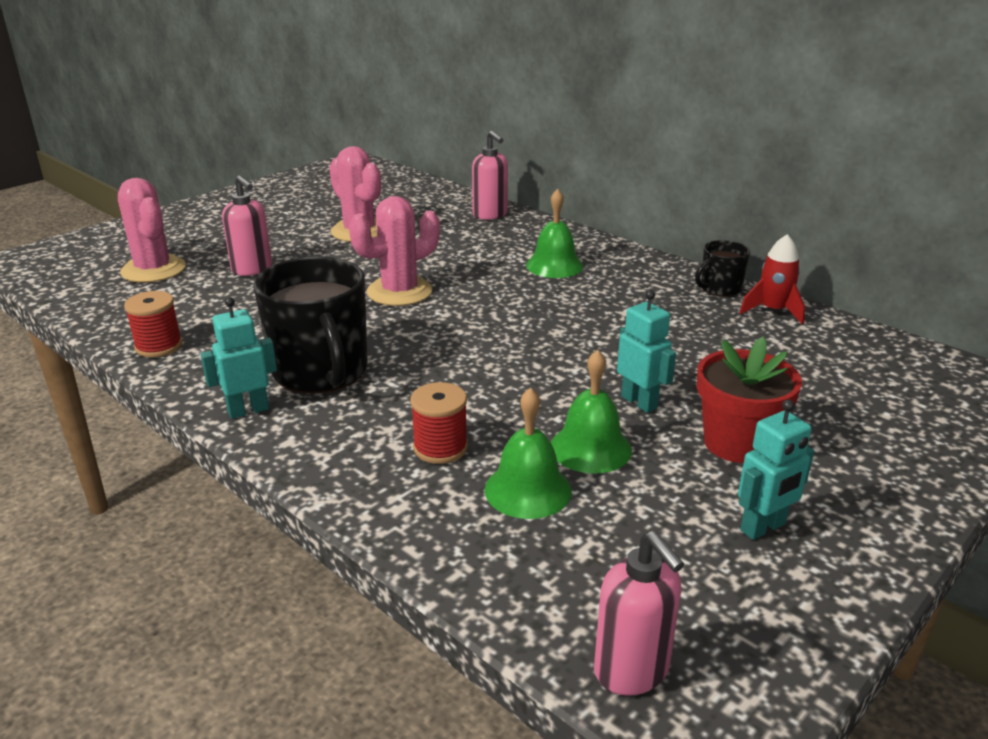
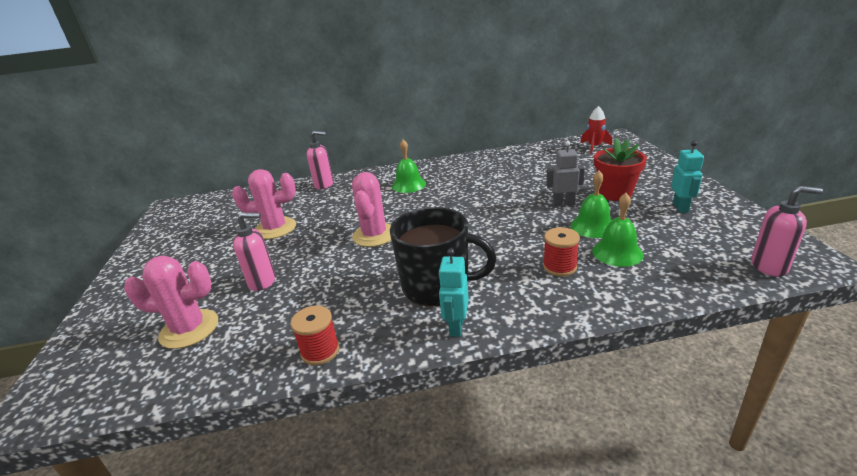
camera: 50 degrees left, 0 degrees up
turquoise robot [617,290,676,413] -> grey robot [546,141,585,206]
black mug [695,240,750,297] -> none
red rocket [740,234,805,324] -> red rocket moved to [581,106,612,154]

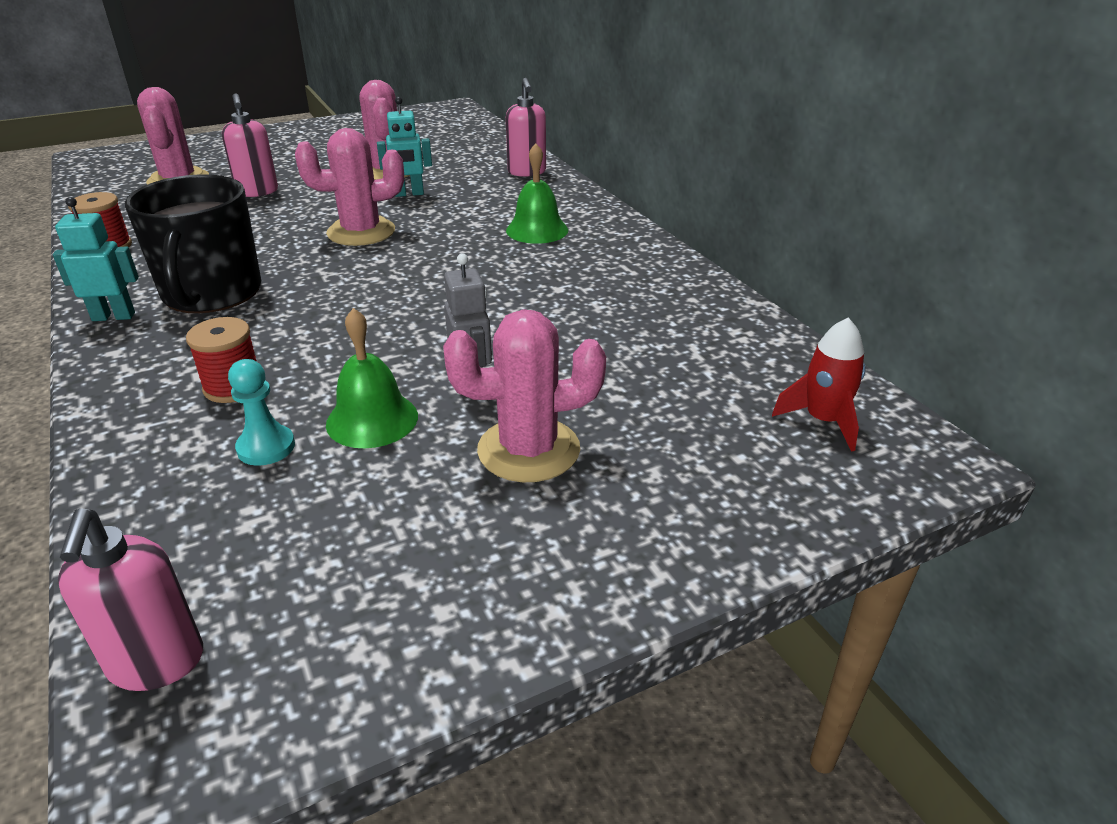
camera: 70 degrees right, 5 degrees up
green bell [592,193,644,267] -> turquoise pawn [228,359,295,466]
red flower pot [594,138,647,201] -> pink cactus [443,309,606,482]
turquoise robot [671,141,704,213] -> turquoise robot moved to [377,97,432,197]

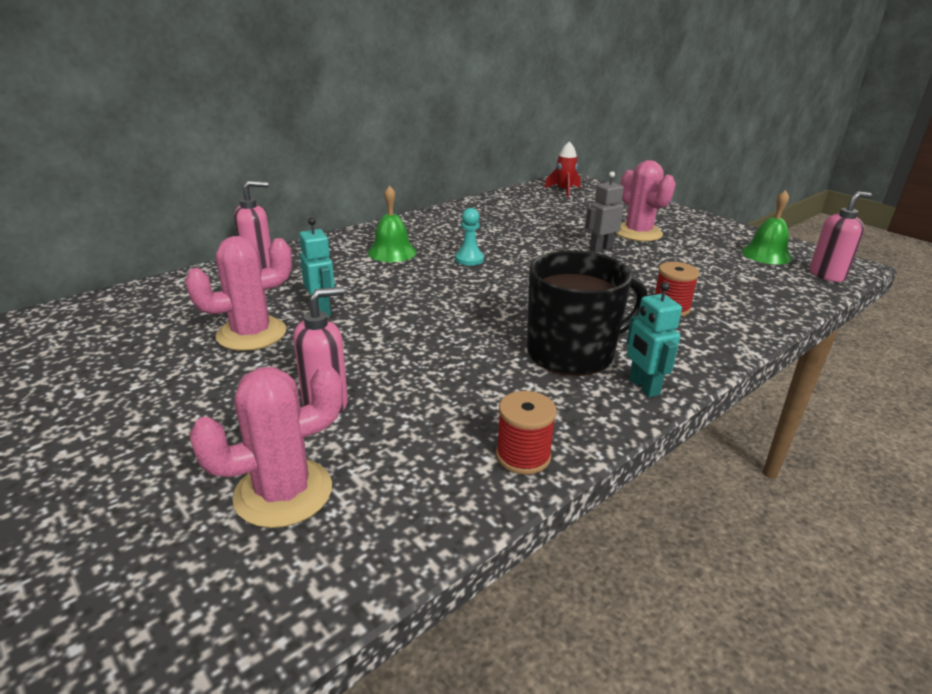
camera: 105 degrees left, 5 degrees down
turquoise pawn [228,359,295,466] -> turquoise pawn moved to [455,208,484,266]
pink cactus [295,128,404,246] -> none
green bell [326,308,418,448] -> green bell moved to [742,190,792,265]

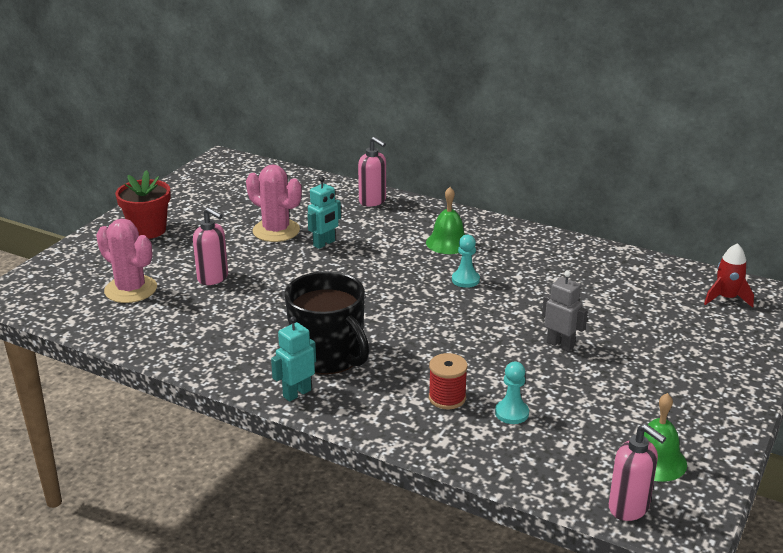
camera: 70 degrees right, 0 degrees up
red spool [496,391,557,475] -> none
pink cactus [616,160,676,242] -> none
none -> red flower pot [115,170,171,239]
none -> turquoise pawn [495,362,529,424]

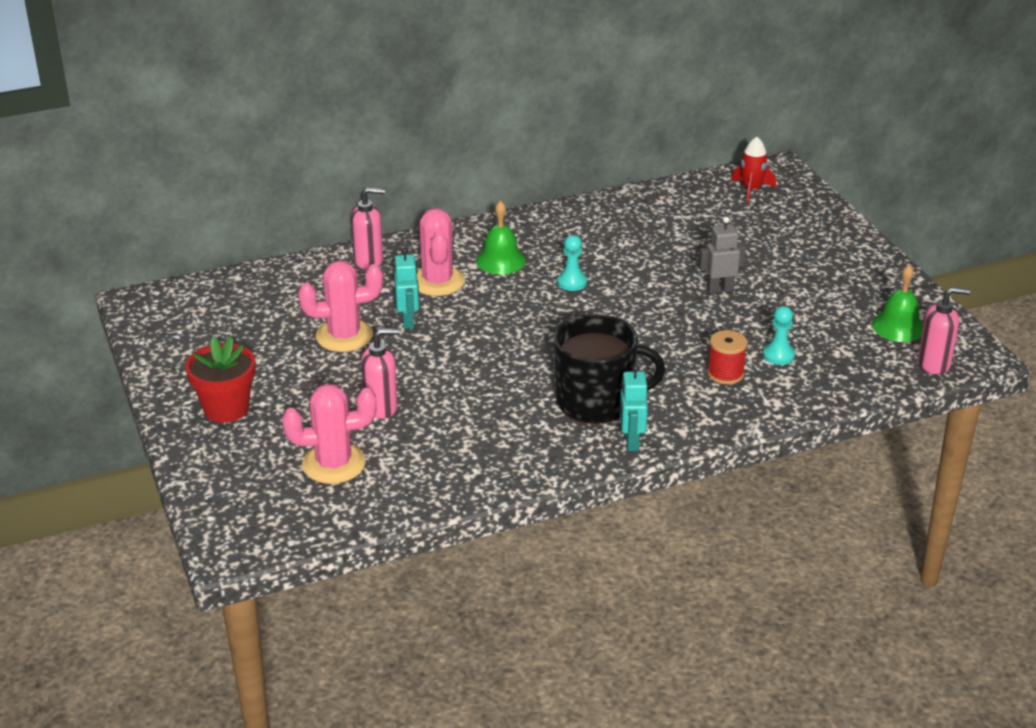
camera: 50 degrees left, 5 degrees up
none -> pink cactus [417,208,465,296]

